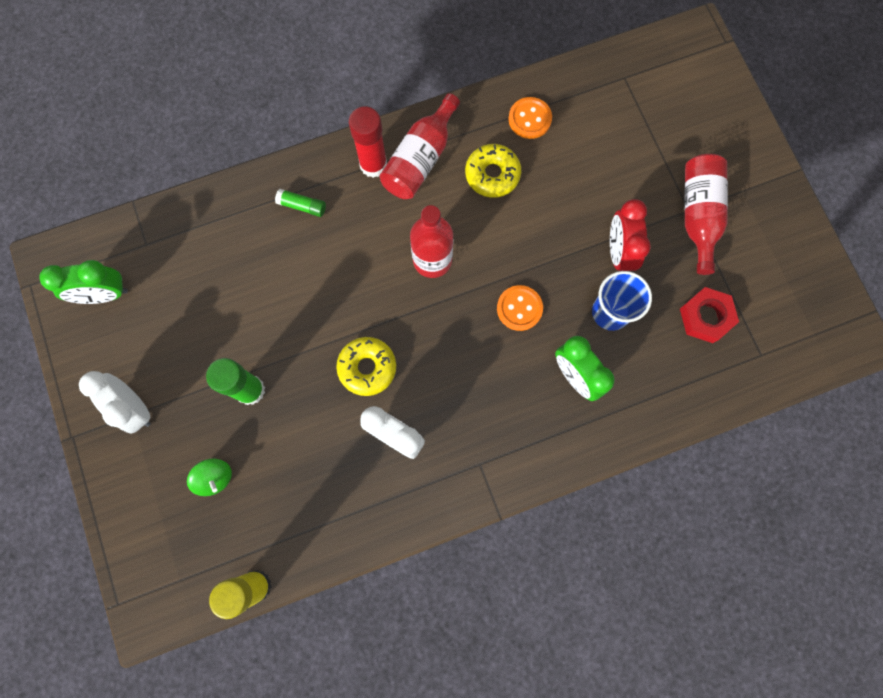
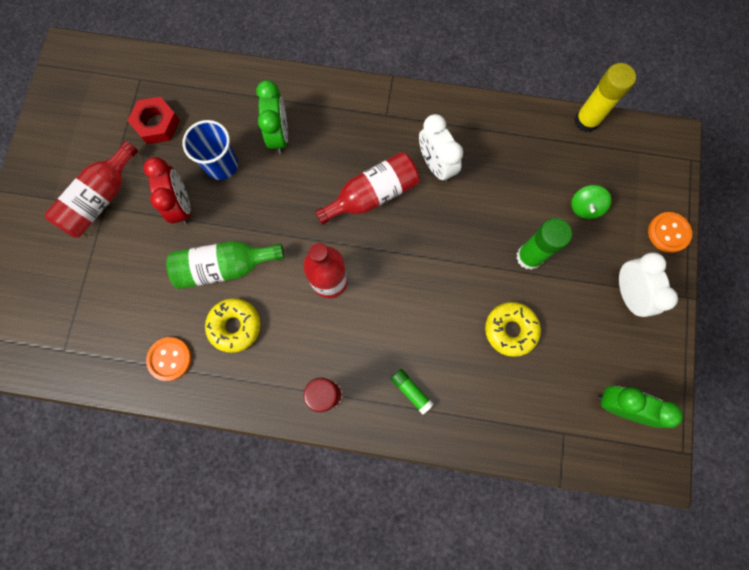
camera: 150 degrees left, 0 degrees up
green spinning top [187,459,232,496] -> green spinning top turned 150 degrees counterclockwise [571,185,612,219]
yellow donut [336,337,396,396] -> yellow donut moved to [485,302,541,357]
red bottle [380,93,460,199] -> red bottle moved to [315,152,420,225]
orange button [497,285,543,331] -> orange button moved to [648,212,692,253]
red clock [610,199,651,271] -> red clock turned 45 degrees counterclockwise [143,157,190,225]
none -> green bottle [166,241,285,289]

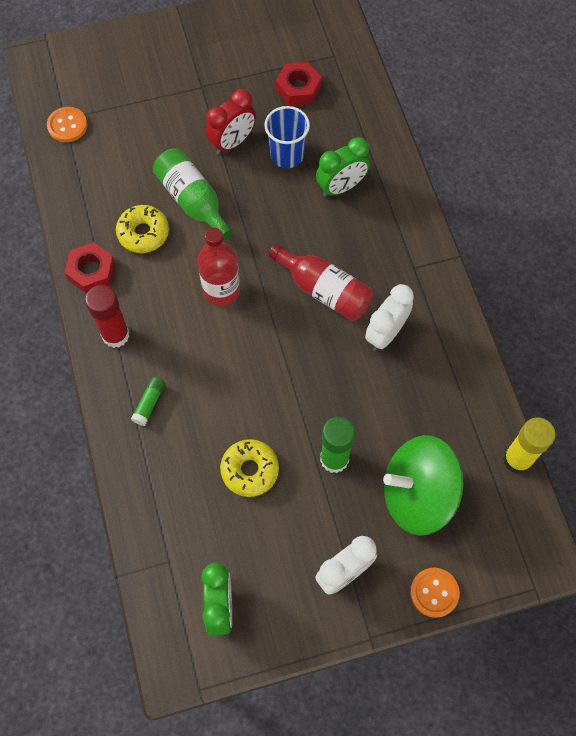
camera: 65 degrees right, 10 degrees down
red bottle [45,141,138,238] -> none
orange button [146,337,192,381] -> orange button moved to [47,107,87,142]
green spinning top [571,185,612,219] -> green spinning top [383,435,464,536], size x2.32
none -> red nut [65,242,115,294]

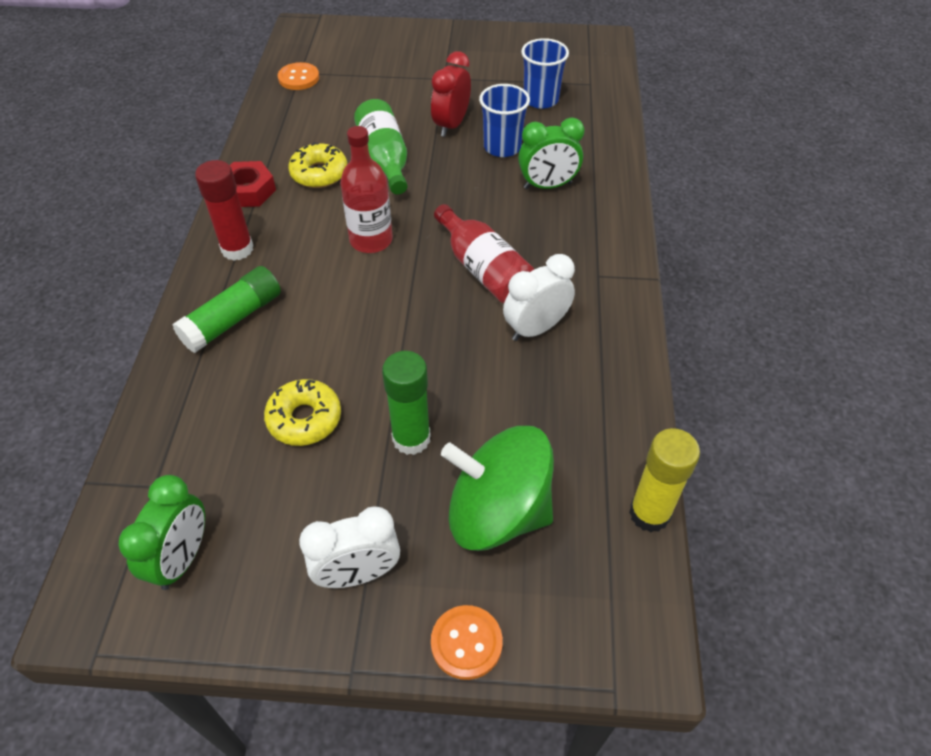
camera: 20 degrees right, 15 degrees down
green glue stick [131,377,166,426] -> green glue stick [173,266,281,353], size x1.82
red clock [206,89,256,154] -> red clock turned 135 degrees clockwise [431,51,471,137]
red nut [276,62,322,106] -> blue cup [521,38,569,109]

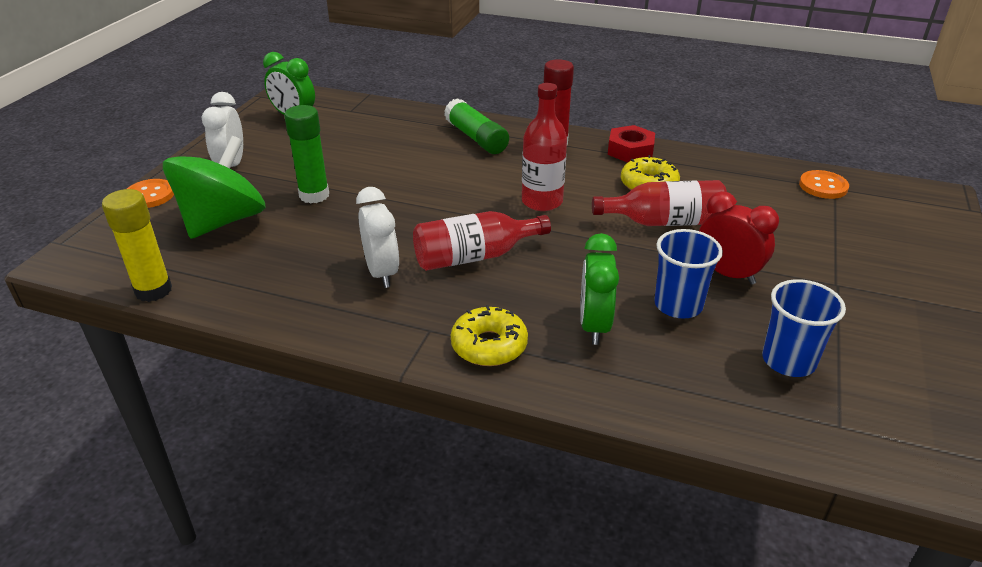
camera: 105 degrees right, 15 degrees down
yellow donut [264,379,341,446] -> yellow donut moved to [451,305,528,366]
green bottle [354,99,408,195] -> red bottle [592,180,727,226]

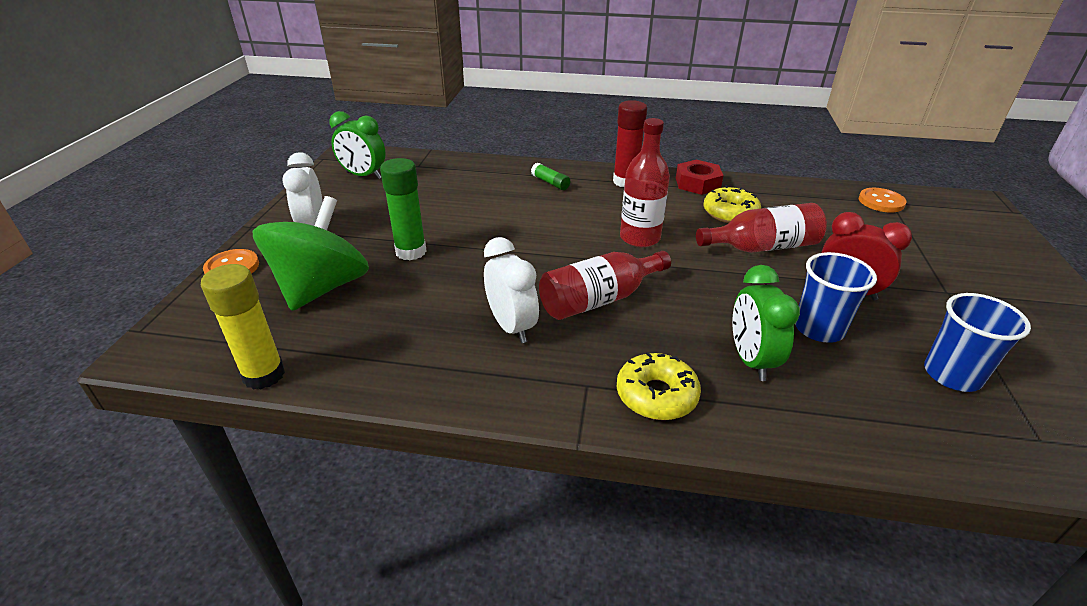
camera: 10 degrees left, 0 degrees up
green glue stick [444,98,509,154] -> green glue stick [531,163,570,190], size x0.55

